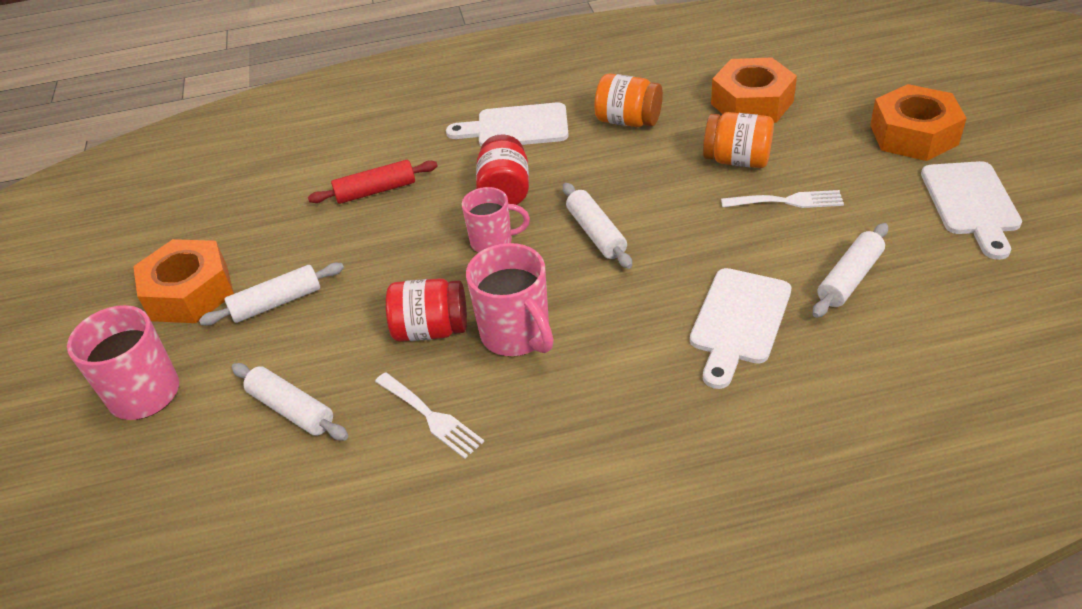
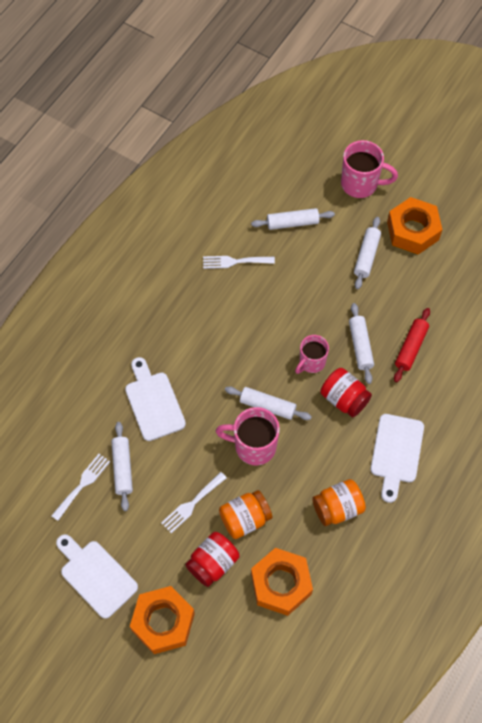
camera: 130 degrees right, 20 degrees up
red jar [386,278,467,342] -> red jar moved to [185,532,239,587]
white cutting board [446,102,569,147] -> white cutting board turned 150 degrees clockwise [371,414,424,503]
pink mug [466,243,553,356] -> pink mug moved to [215,407,280,466]
none -> white fork [51,454,110,521]
none -> white rolling pin [349,303,374,384]

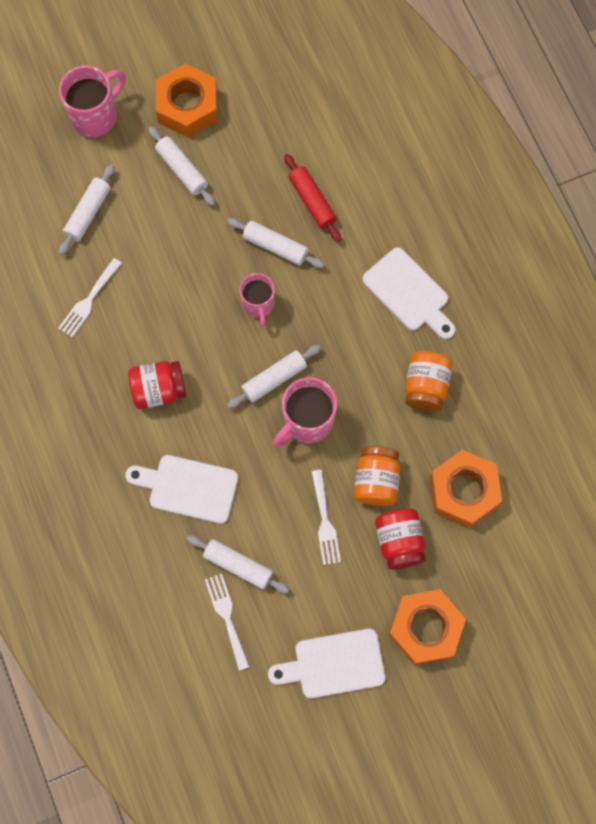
camera: 55 degrees left, 10 degrees up
red jar [320,368,372,417] -> red jar moved to [128,361,186,409]

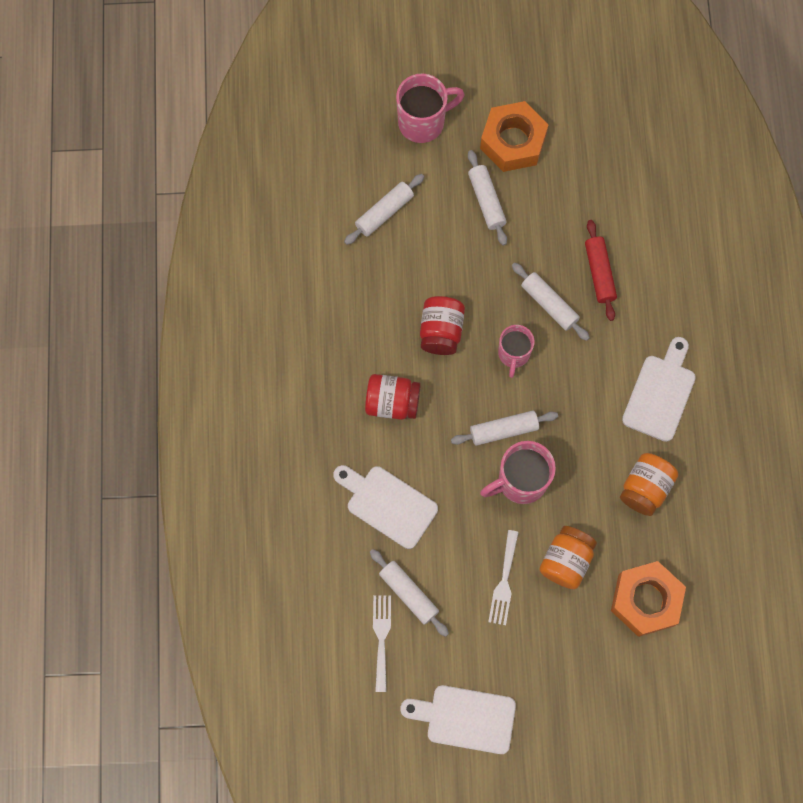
camera: 20 degrees right, 0 degrees up
white fork [58,258,122,337] -> none
white cutting board [362,248,456,340] -> white cutting board turned 135 degrees counterclockwise [622,337,696,442]
red jar [375,508,426,570] -> red jar moved to [420,296,465,355]
orange nut [389,589,466,665] -> none

